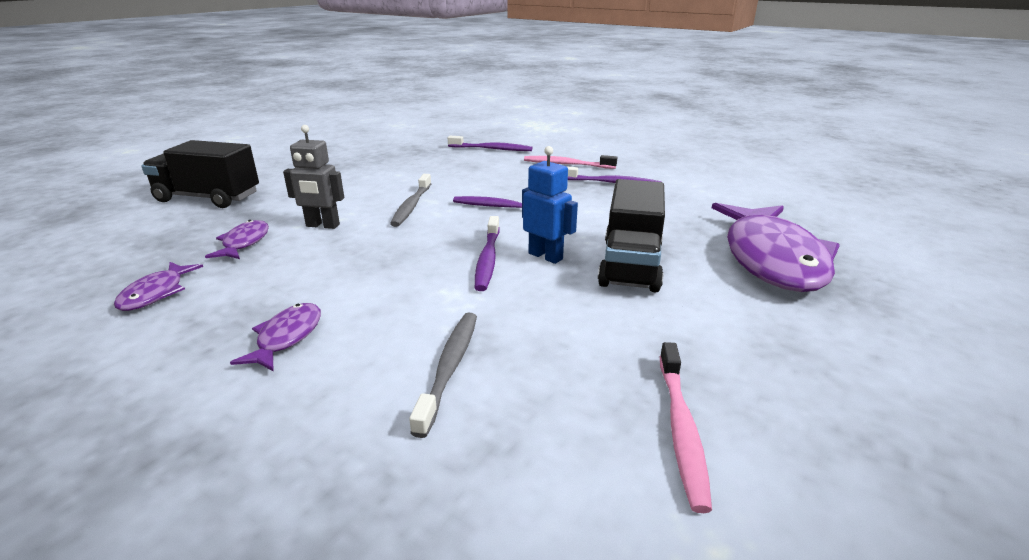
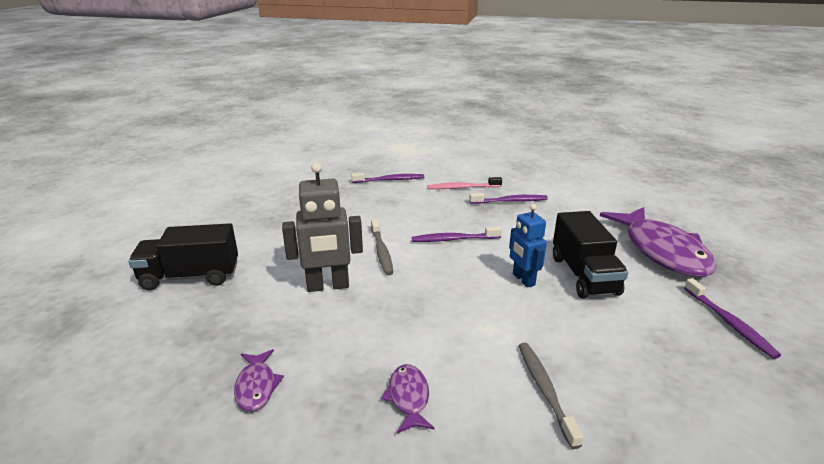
camera: 20 degrees left, 0 degrees up
purple fish [205,220,269,259] -> none
grey robot [283,125,344,229] -> grey robot [282,162,363,292], size x1.53
purple toothbrush [475,216,500,291] -> purple toothbrush moved to [684,278,781,359]
blue robot [522,146,578,264] -> blue robot turned 135 degrees counterclockwise [509,204,547,288]
pink toothbrush [660,342,712,513] -> none

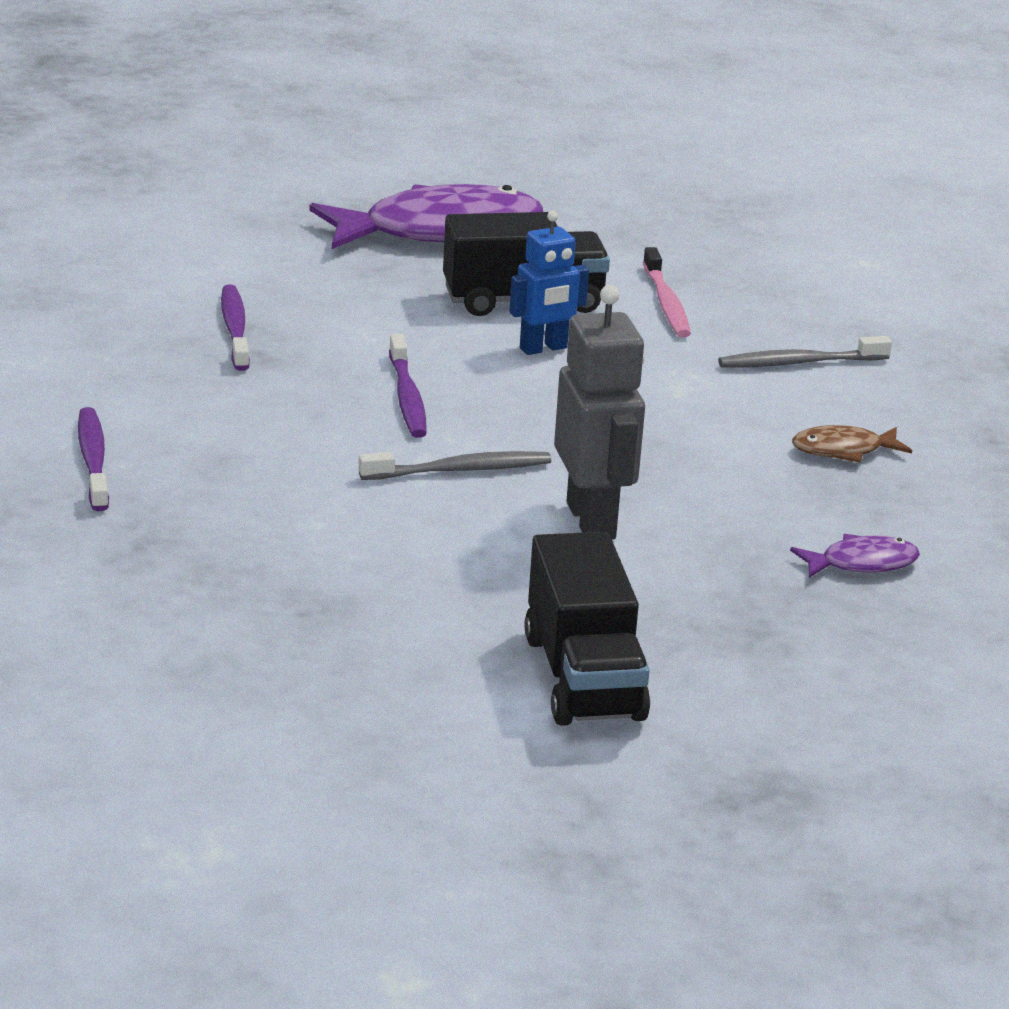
camera: 95 degrees left, 0 degrees up
purple fish [381,364,435,433] -> brown fish [792,425,912,463]
pink toothbrush [427,177,502,189] -> pink toothbrush moved to [643,247,691,337]
purple toothbrush [684,278,781,359] -> none

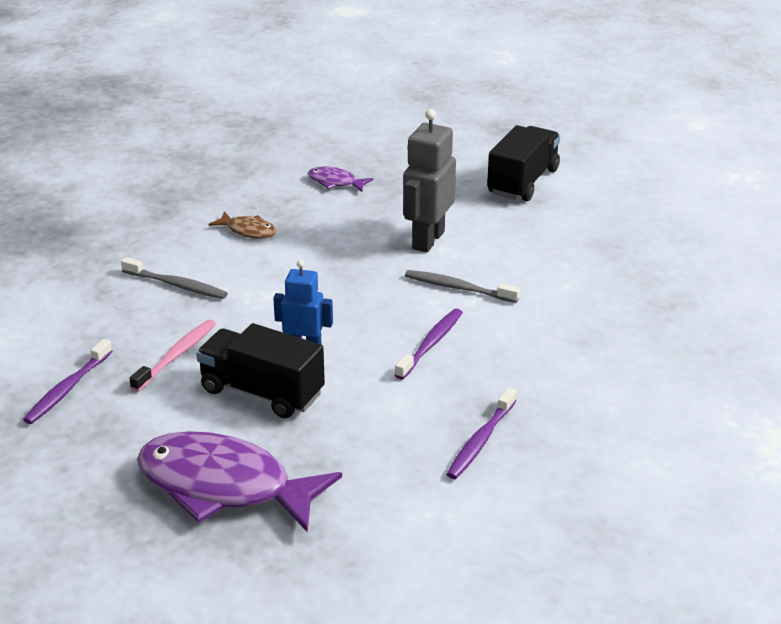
camera: 140 degrees left, 5 degrees up
purple toothbrush [78,407,109,511] -> purple toothbrush moved to [23,339,112,424]

